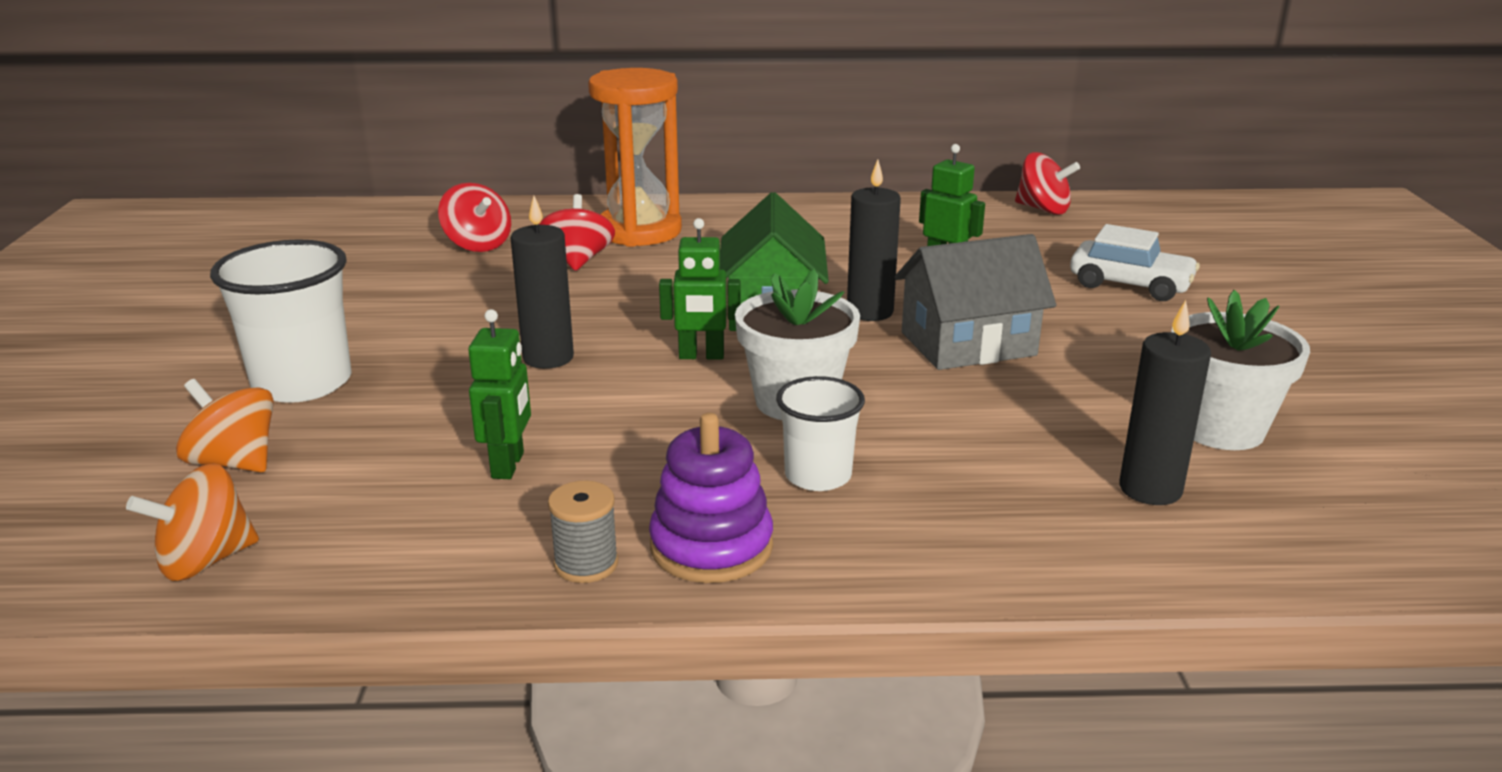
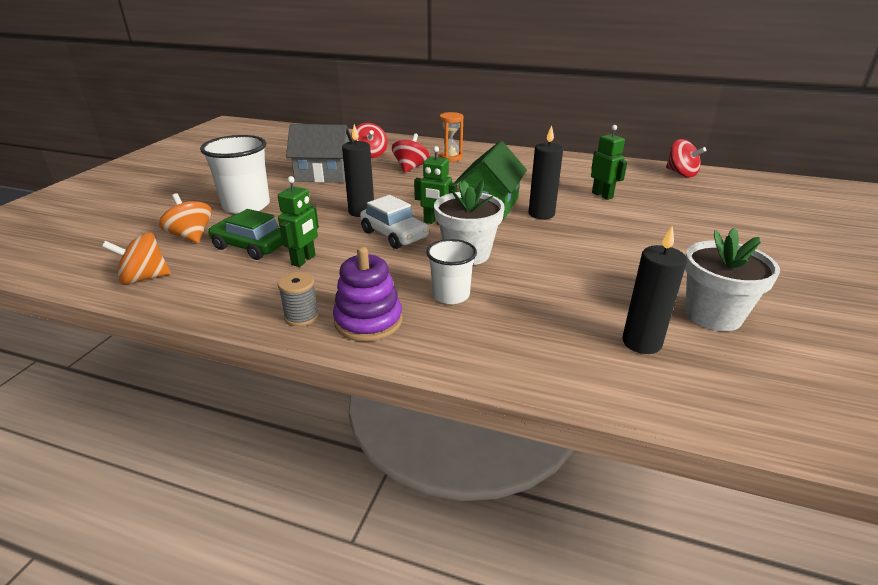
camera: 20 degrees right, 5 degrees up
orange hourglass [588,68,682,247] -> orange hourglass [439,112,463,162], size x0.53
grey house [895,234,1056,370] -> grey house moved to [286,124,353,183]
white car [1070,224,1200,301] -> white car moved to [360,195,429,249]
none -> green car [208,209,283,260]

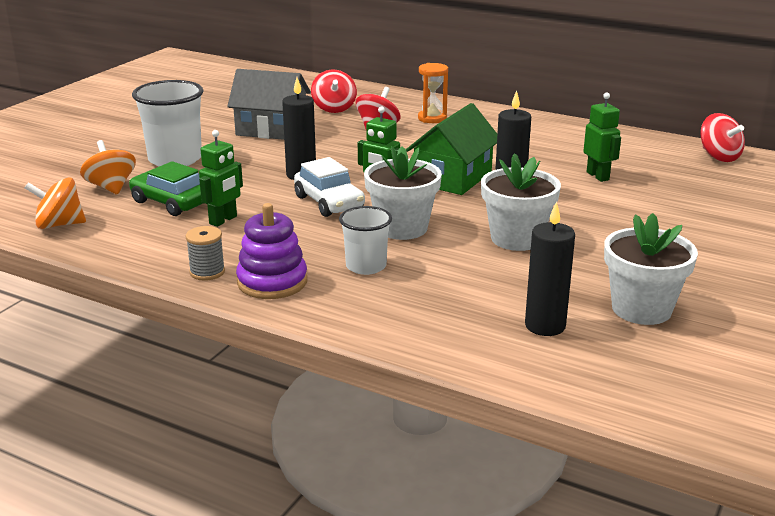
camera: 10 degrees right, 5 degrees down
none -> white flower pot [481,153,561,251]

